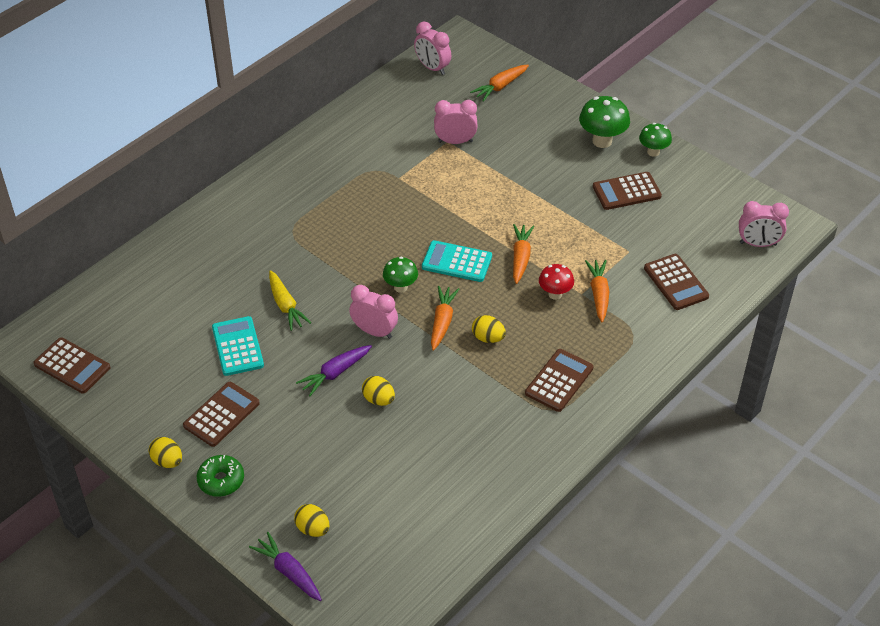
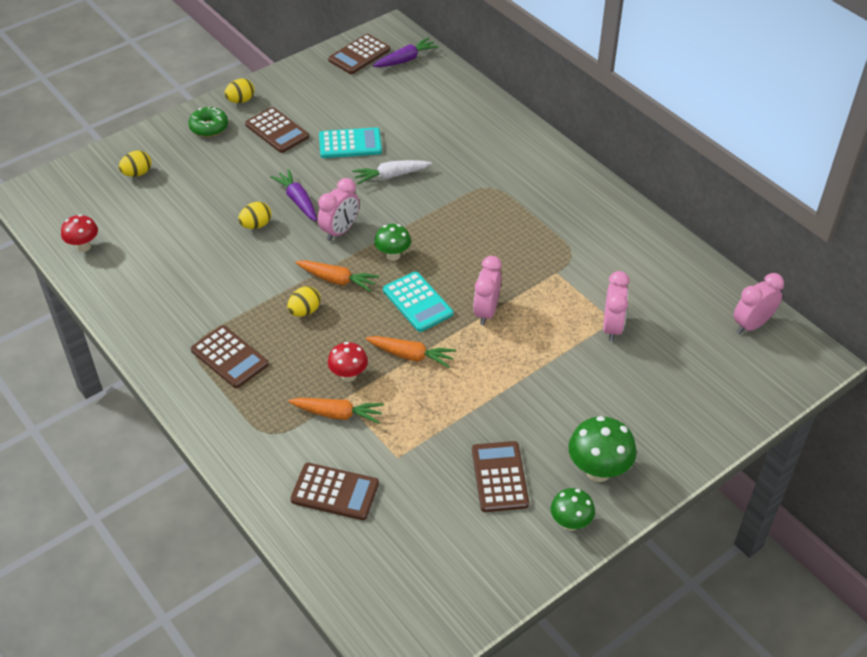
camera: 100 degrees right, 0 degrees up
purple carrot [249,532,322,601] -> purple carrot moved to [373,37,439,67]
yellow carrot [269,270,311,331] -> white carrot [352,160,432,185]
turquoise calculator [422,240,492,282] -> turquoise calculator turned 120 degrees clockwise [383,271,453,332]
orange carrot [470,65,529,102] -> none
brown calculator [644,254,709,310] -> brown calculator turned 150 degrees counterclockwise [290,463,379,520]
pink clock [739,201,789,247] -> pink clock moved to [473,256,502,325]
none -> red mushroom [61,214,98,252]

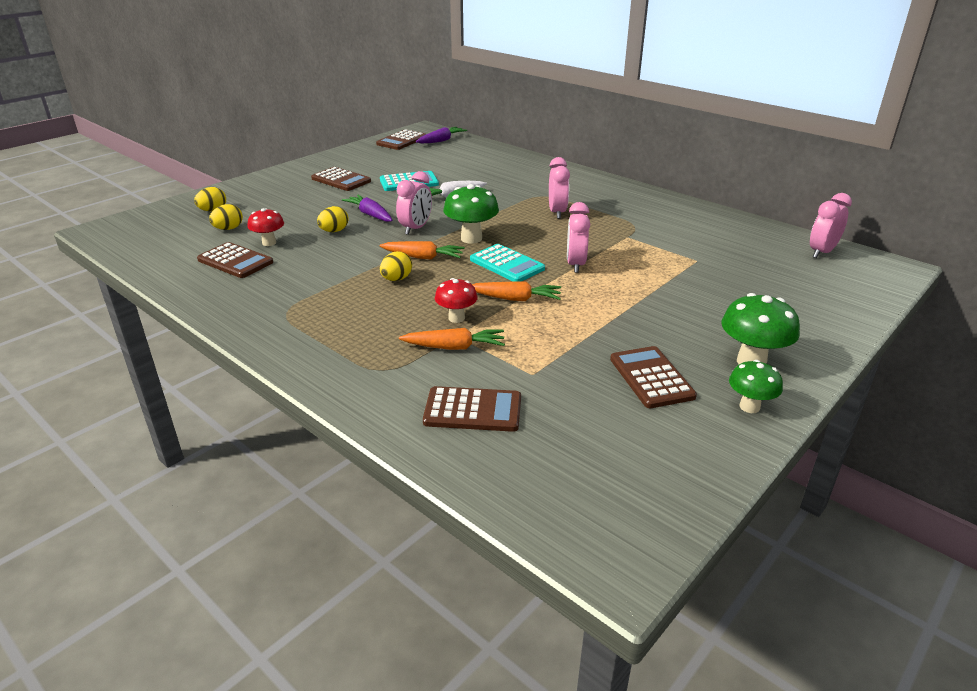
camera: 10 degrees left, 15 degrees down
red mushroom [61,214,98,252] -> red mushroom moved to [247,208,284,246]
green donut [188,107,228,137] -> none
brown calculator [191,325,269,388] -> brown calculator moved to [197,242,273,278]
yellow egg [225,78,254,103] -> yellow egg moved to [209,204,243,230]
green mushroom [374,224,411,261] -> green mushroom [443,184,499,244], size x1.57
pink clock [603,271,630,342] -> pink clock moved to [549,157,570,219]

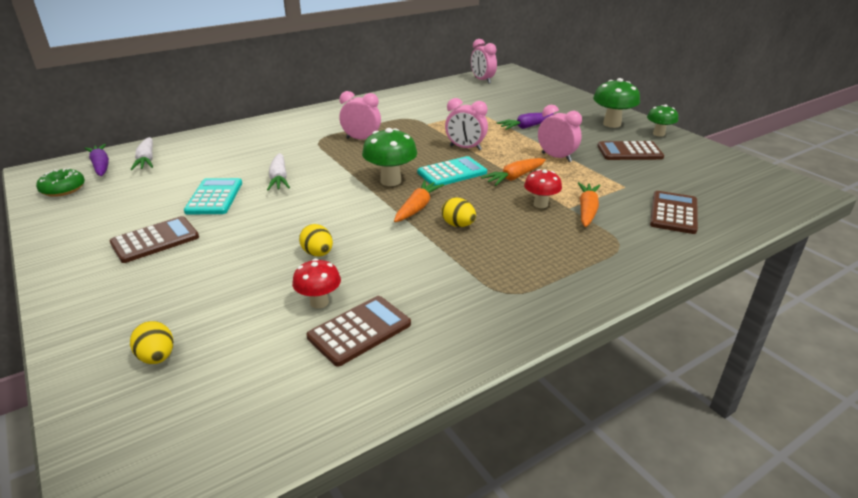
camera: 75 degrees left, 0 degrees up
yellow egg [209,204,243,230] -> none
purple carrot [342,195,393,222] -> purple carrot moved to [497,113,554,130]
brown calculator [376,129,426,150] -> green donut [36,168,85,197]
pink clock [396,171,432,235] -> pink clock moved to [538,105,582,162]
orange carrot [472,281,561,301] -> orange carrot turned 150 degrees counterclockwise [481,158,546,186]
none -> white carrot [130,137,153,170]

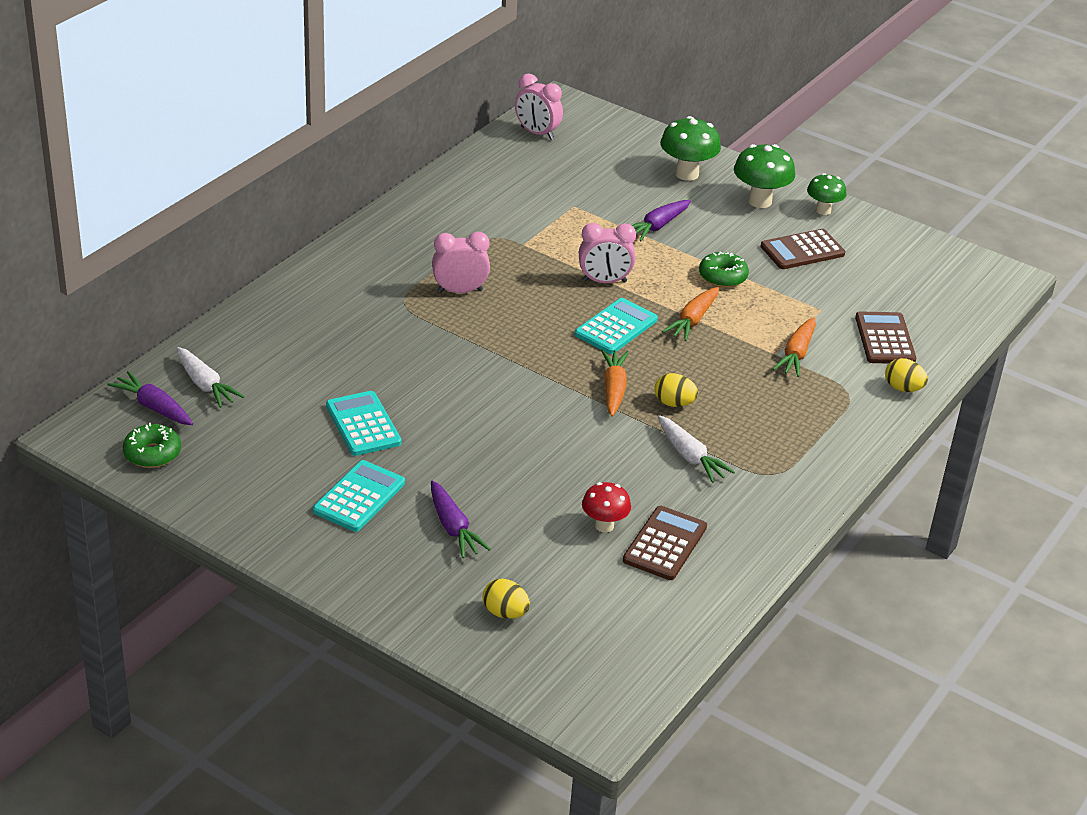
camera: 25 degrees left, 5 degrees up
brown calculator [109,216,199,263] -> turquoise calculator [313,460,405,532]
white carrot [267,153,290,190] -> white carrot moved to [658,415,735,483]
yellow egg [299,224,333,257] -> yellow egg moved to [885,358,928,392]
green mushroom [362,128,417,186] -> green mushroom moved to [660,116,721,181]
red mushroom [524,169,562,208] -> none
pink clock [538,105,582,162] -> green donut [699,251,749,288]
orange carrot [578,182,601,227] -> orange carrot turned 150 degrees counterclockwise [773,317,816,377]
none -> purple carrot [431,480,491,558]

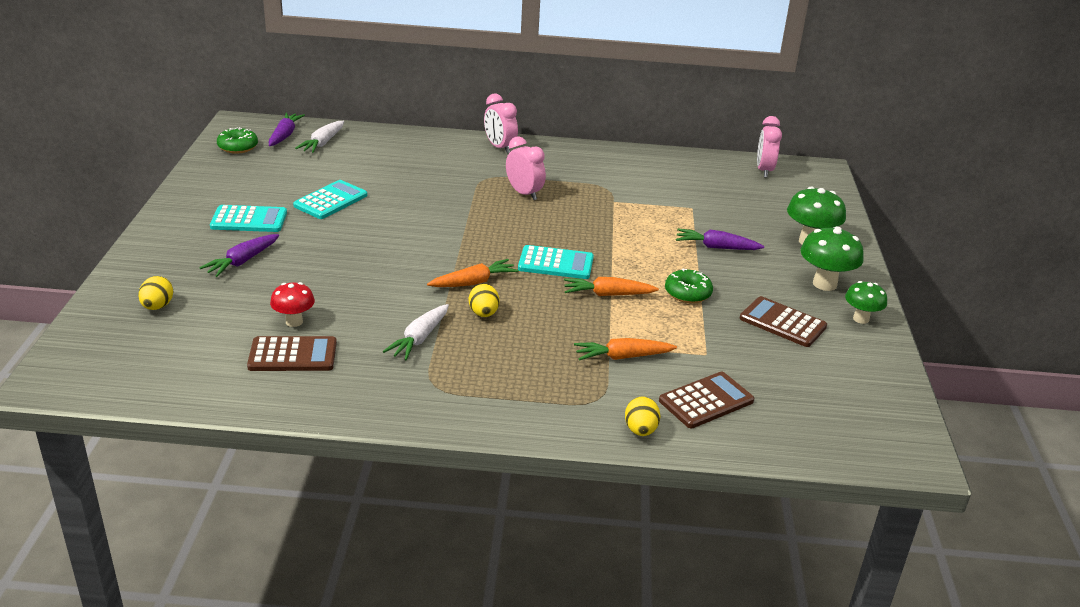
camera: 60 degrees right, 5 degrees down
pink clock [579,223,636,283] -> pink clock moved to [484,93,518,154]

